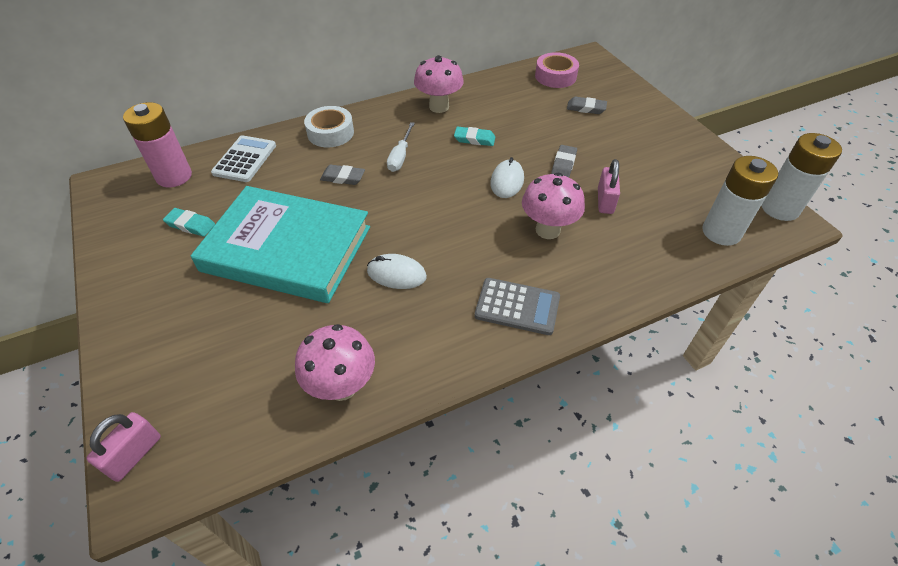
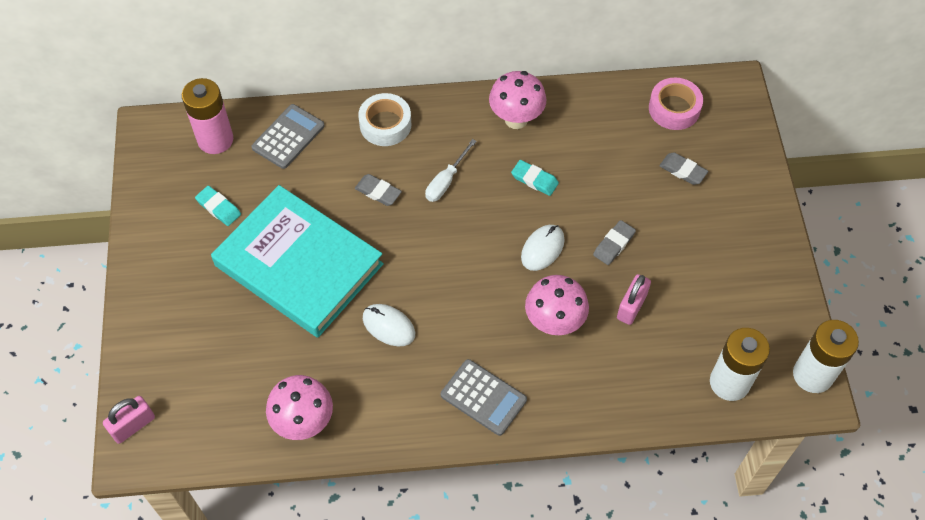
camera: 20 degrees right, 10 degrees up
white calculator [211,135,276,182] -> grey calculator [251,104,325,169]

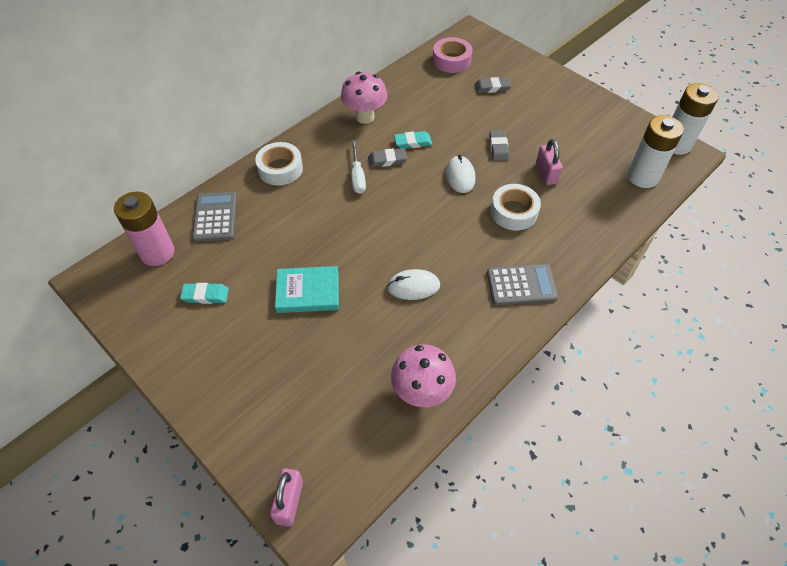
camera: 40 degrees left, 5 degrees down
turquoise book [211,185,384,338] -> turquoise book [275,266,339,313], size x0.49
grey eraser [355,174,402,206] -> grey eraser moved to [368,148,407,167]
pink mushroom [525,275,589,335] -> white tape [491,184,541,231]

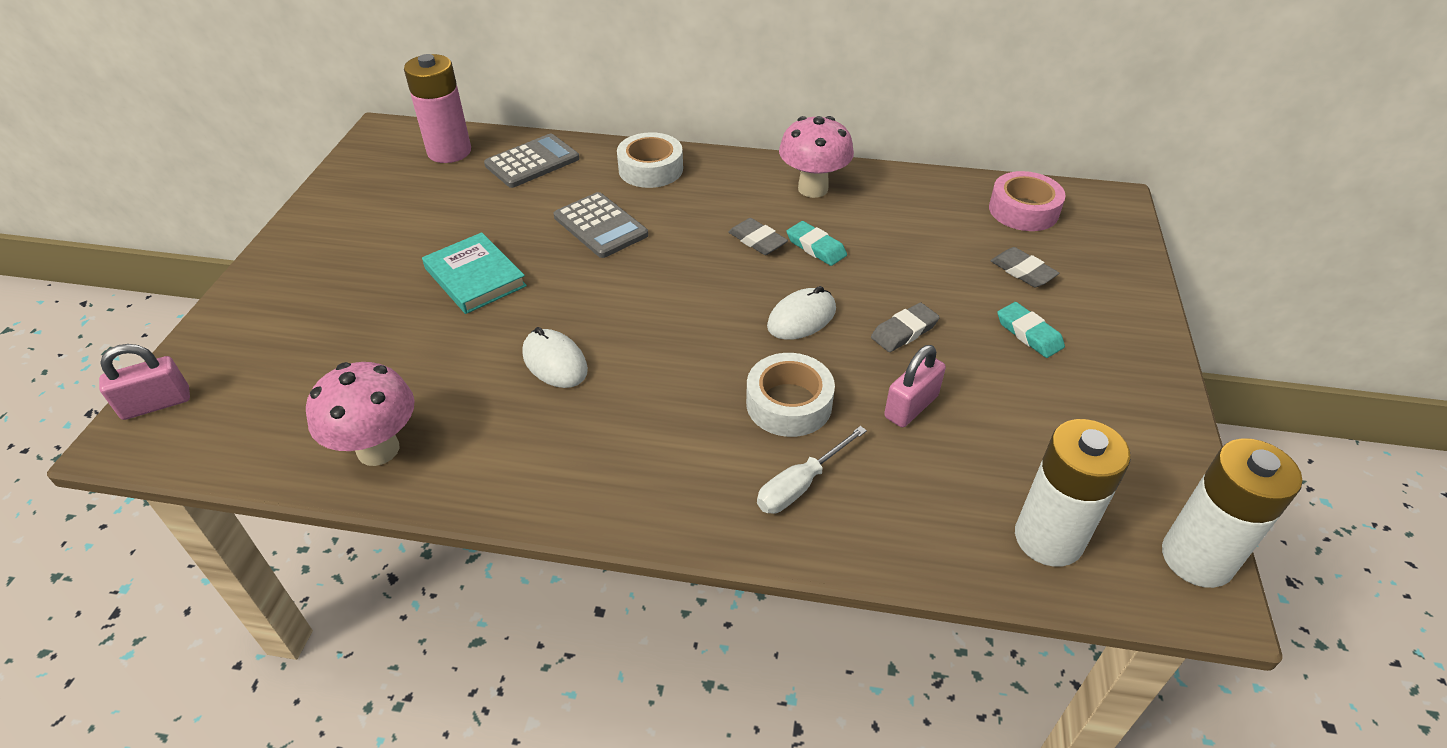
camera: 55 degrees right, 10 degrees down
turquoise eraser [180,283,229,304] -> turquoise eraser moved to [997,302,1065,358]
white screwdriver [351,140,366,194] -> white screwdriver moved to [757,426,867,514]
grey calculator [487,264,558,305] -> grey calculator moved to [554,192,648,258]

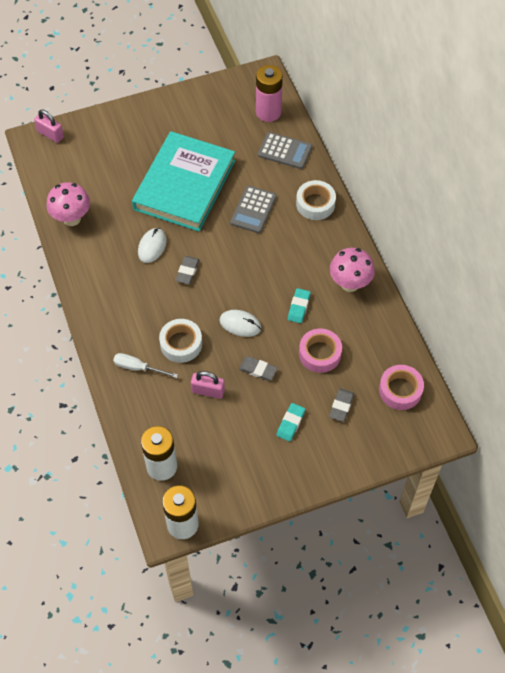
camera: 60 degrees right, 15 degrees up
turquoise book [422,232,527,314] -> turquoise book [132,131,235,232], size x2.05
grey eraser [728,218,788,255] -> grey eraser moved to [176,256,200,284]
none -> pink tape [299,328,342,373]

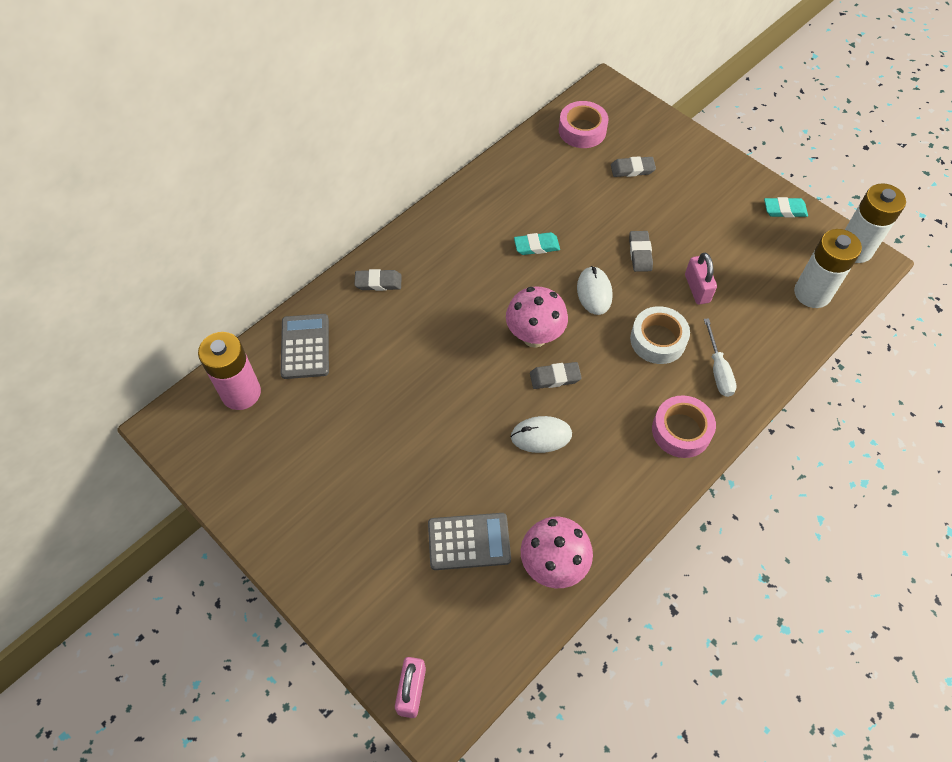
camera: 115 degrees left, 0 degrees up
turquoise book [132,131,235,232] -> none
grey calculator [230,186,277,233] -> grey calculator moved to [428,513,511,570]
turquoise eraser [277,403,305,442] -> turquoise eraser moved to [764,197,808,217]
white tape [296,180,336,220] -> grey eraser [355,269,401,291]
pink tape [299,328,342,373] -> pink tape moved to [652,395,716,458]
pink mushroom [330,248,375,292] -> pink mushroom moved to [506,286,568,348]

